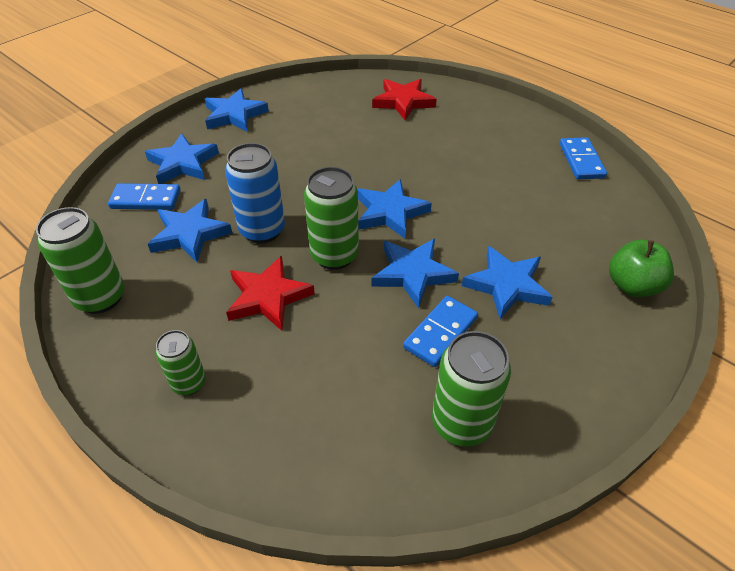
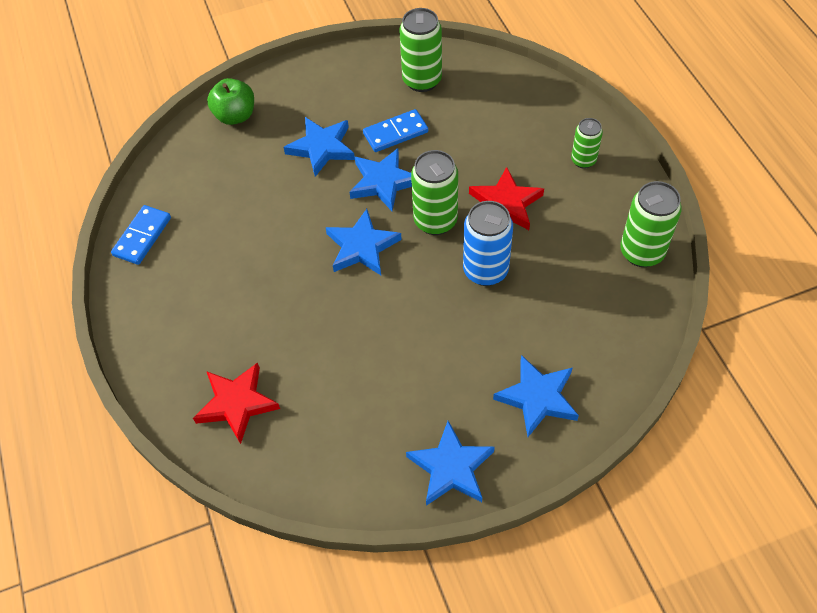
camera: 150 degrees left, 10 degrees up
blue domino [108,183,181,210] -> none
blue star [148,199,232,262] -> none

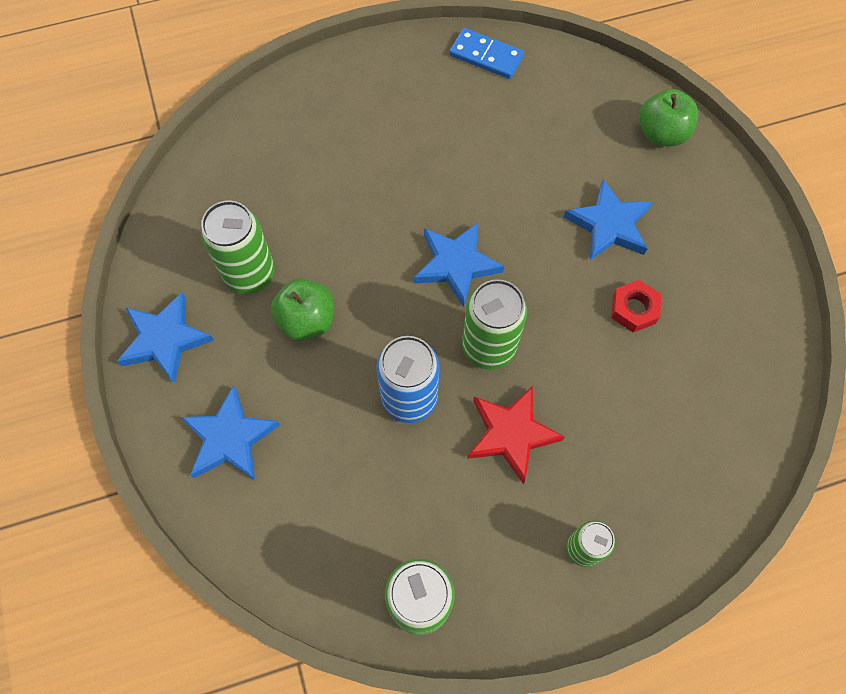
camera: 90 degrees right, 10 degrees up
red star [193,362,280,444] -> none
blue star [349,148,412,211] -> none
blue domino [363,109,428,152] -> red nut [611,280,661,332]
green can [399,8,442,92] -> green can moved to [201,200,275,294]
none -> green apple [271,279,334,341]

